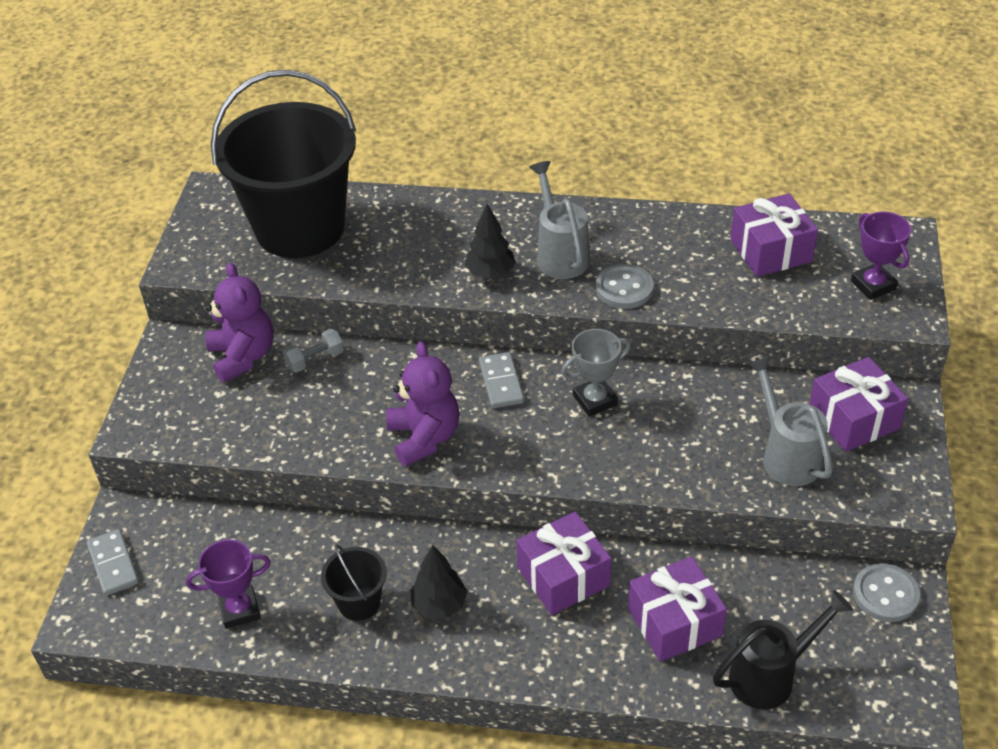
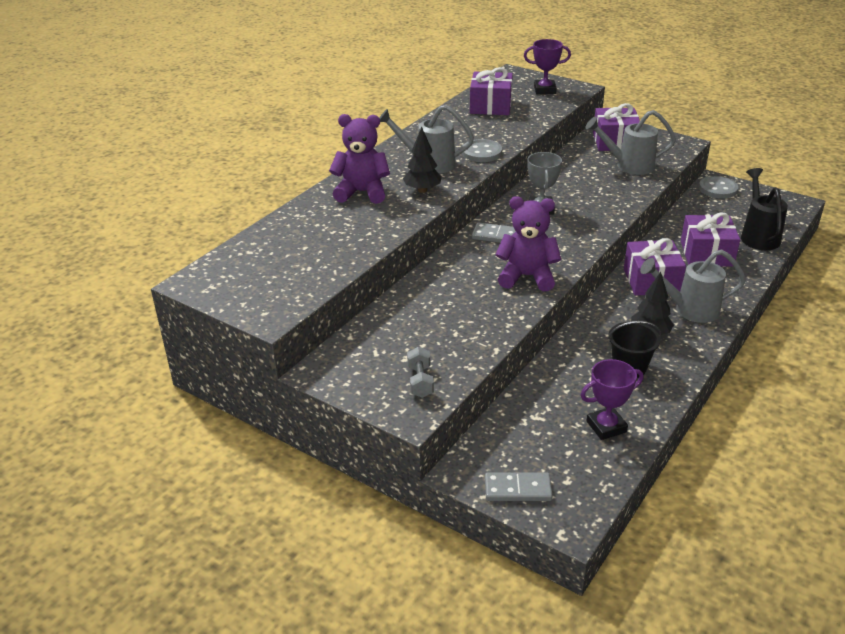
camera: 65 degrees left, 10 degrees down
purple trophy [186,540,271,629] -> purple trophy turned 60 degrees clockwise [581,359,643,440]
purple teddy bear [205,263,273,383] -> purple teddy bear moved to [329,114,390,204]
black bucket [211,70,356,258] -> none
grey dumbbell [283,329,344,373] -> grey dumbbell moved to [407,347,434,398]
none -> grey watering can [640,250,746,323]

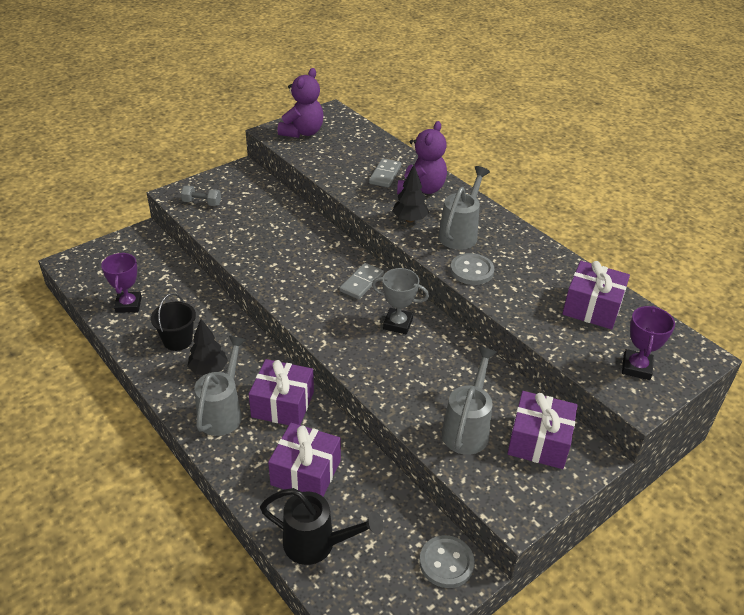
camera: 105 degrees right, 5 degrees up
grey domino [485,473,553,501] -> grey domino moved to [369,158,401,187]
purple teddy bear [495,196,561,291] -> purple teddy bear moved to [278,68,324,138]

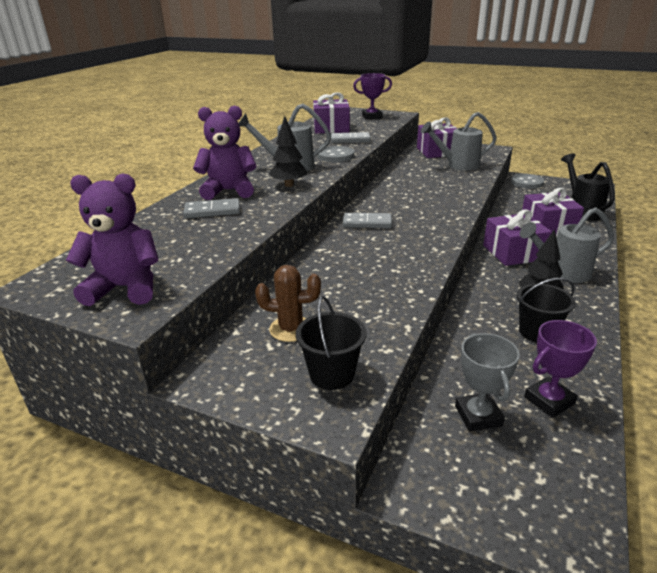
camera: 115 degrees left, 10 degrees down
grey dumbbell [181,186,221,206] -> black bucket [296,296,367,390]
grey trophy [372,268,429,334] -> grey trophy moved to [455,333,520,431]
none -> brown cactus [255,265,321,342]
none -> grey domino [331,132,371,143]

